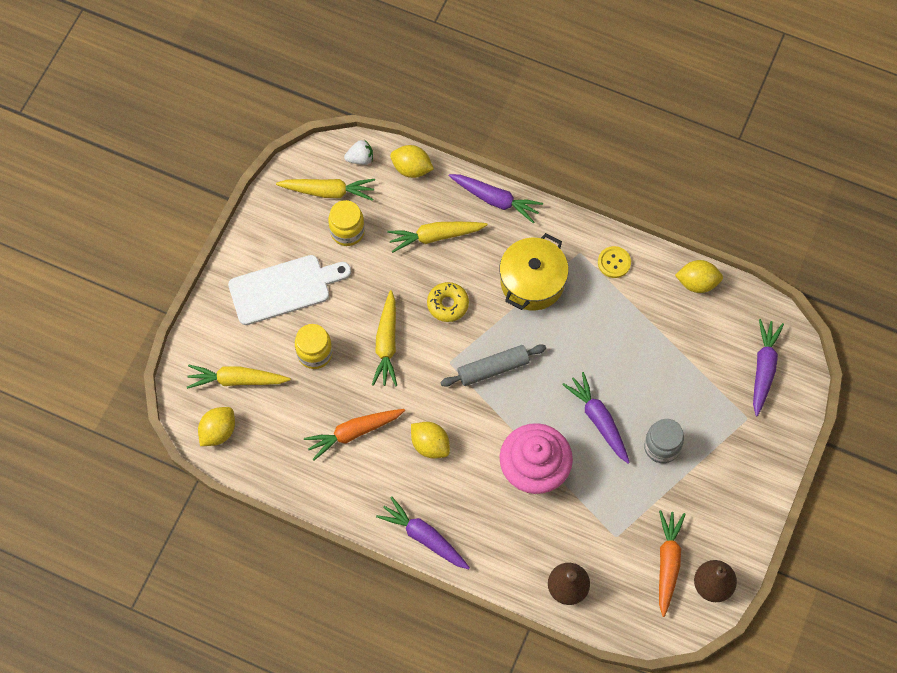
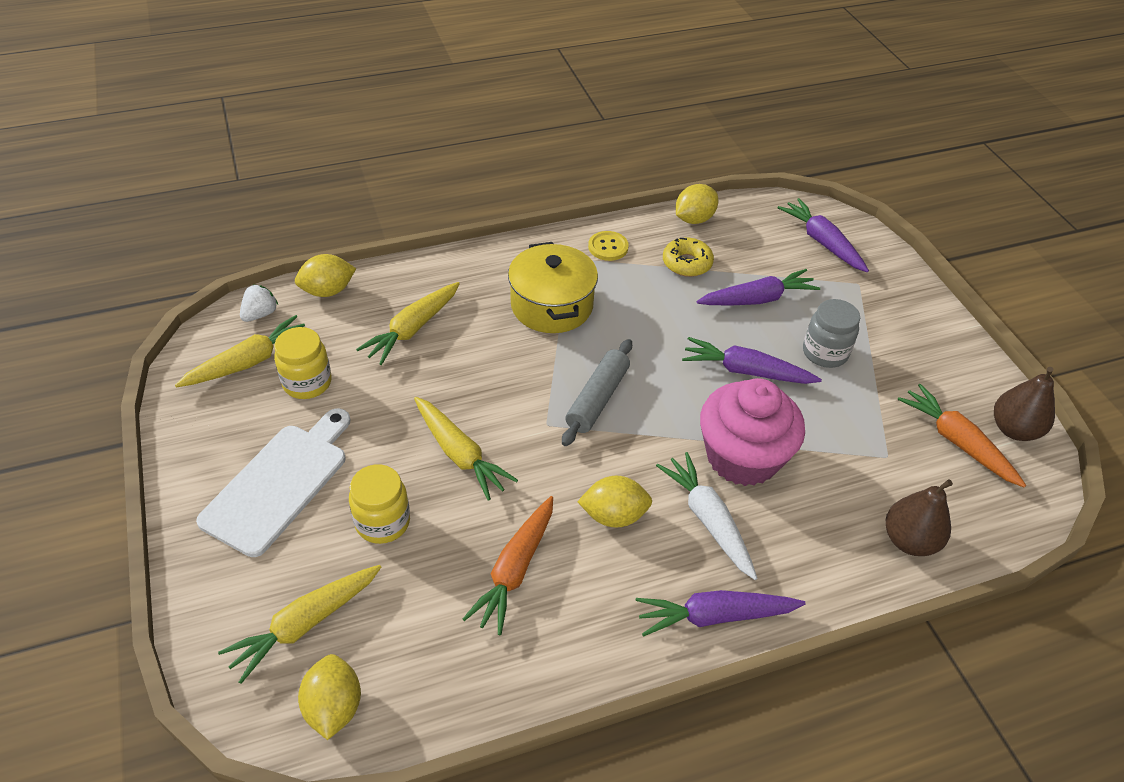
camera: 45 degrees left, 20 degrees down
yellow donut [427,282,469,322] -> yellow donut moved to [663,237,714,277]
purple carrot [449,174,543,223] -> purple carrot moved to [697,269,820,305]
none -> white carrot [656,452,757,580]

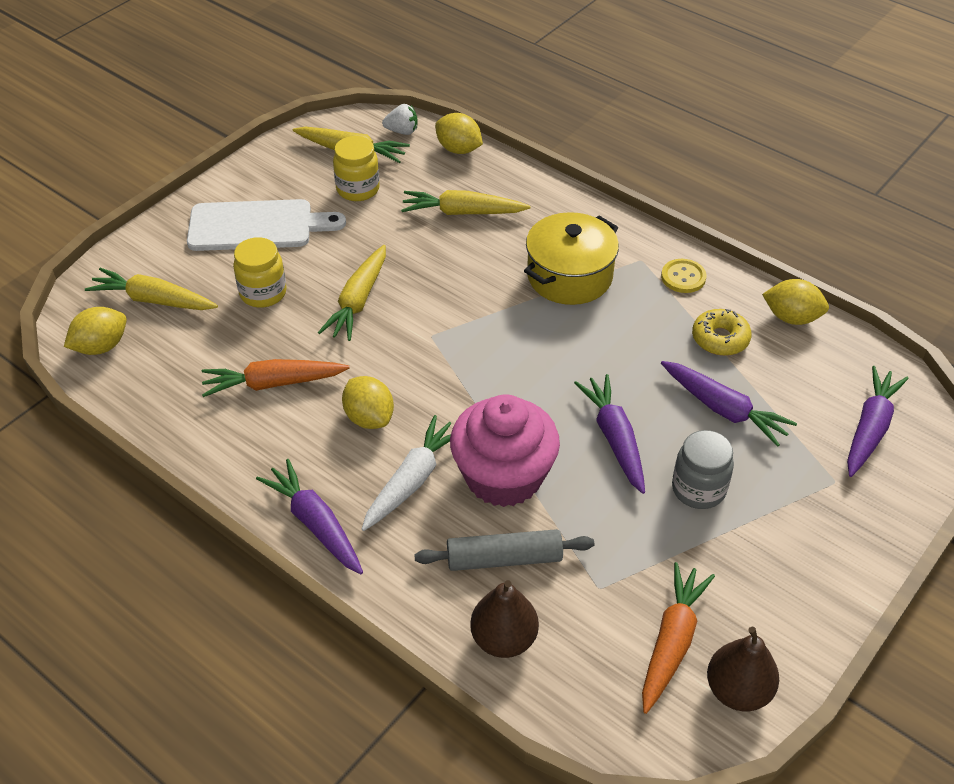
camera: 60 degrees right, 0 degrees up
grey rolling pin [562,339,632,446] -> grey rolling pin moved to [414,529,594,571]

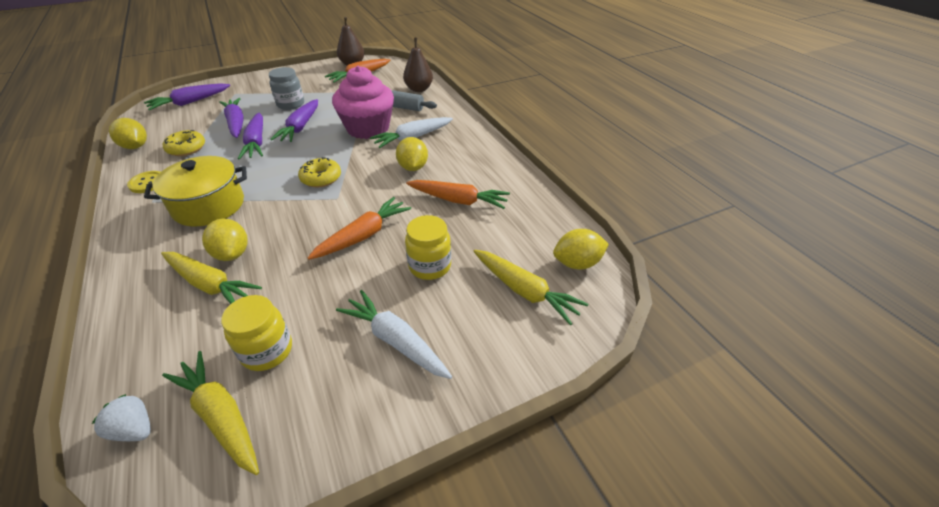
camera: 155 degrees left, 5 degrees down
white cutting board [187,199,346,251] -> white carrot [336,290,452,379]
purple carrot [256,459,363,574] -> purple carrot moved to [238,113,263,159]
yellow carrot [318,245,386,341] -> orange carrot [308,197,411,260]
yellow lemon [435,113,483,154] -> yellow lemon moved to [202,219,248,261]
none -> yellow donut [298,157,341,187]

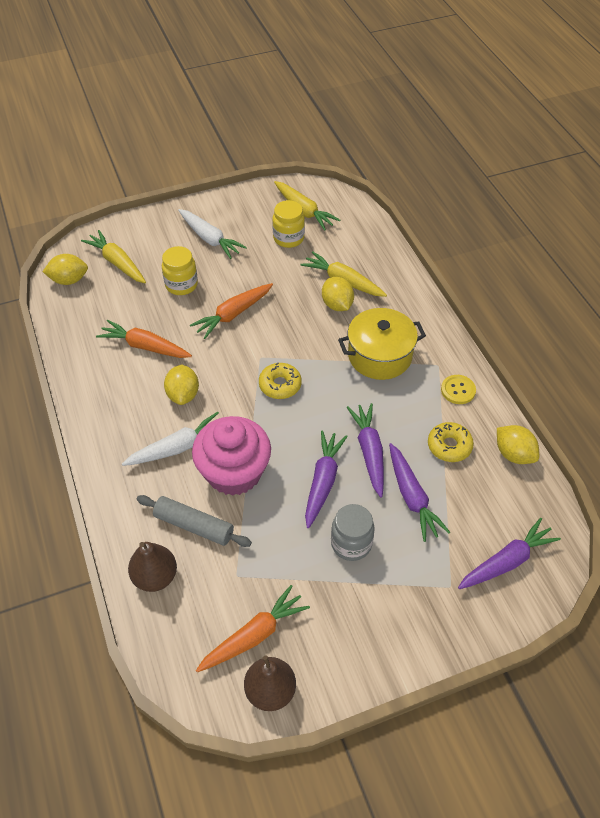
camera: 175 degrees left, 10 degrees up
white strawberry [92,394,151,441] -> none

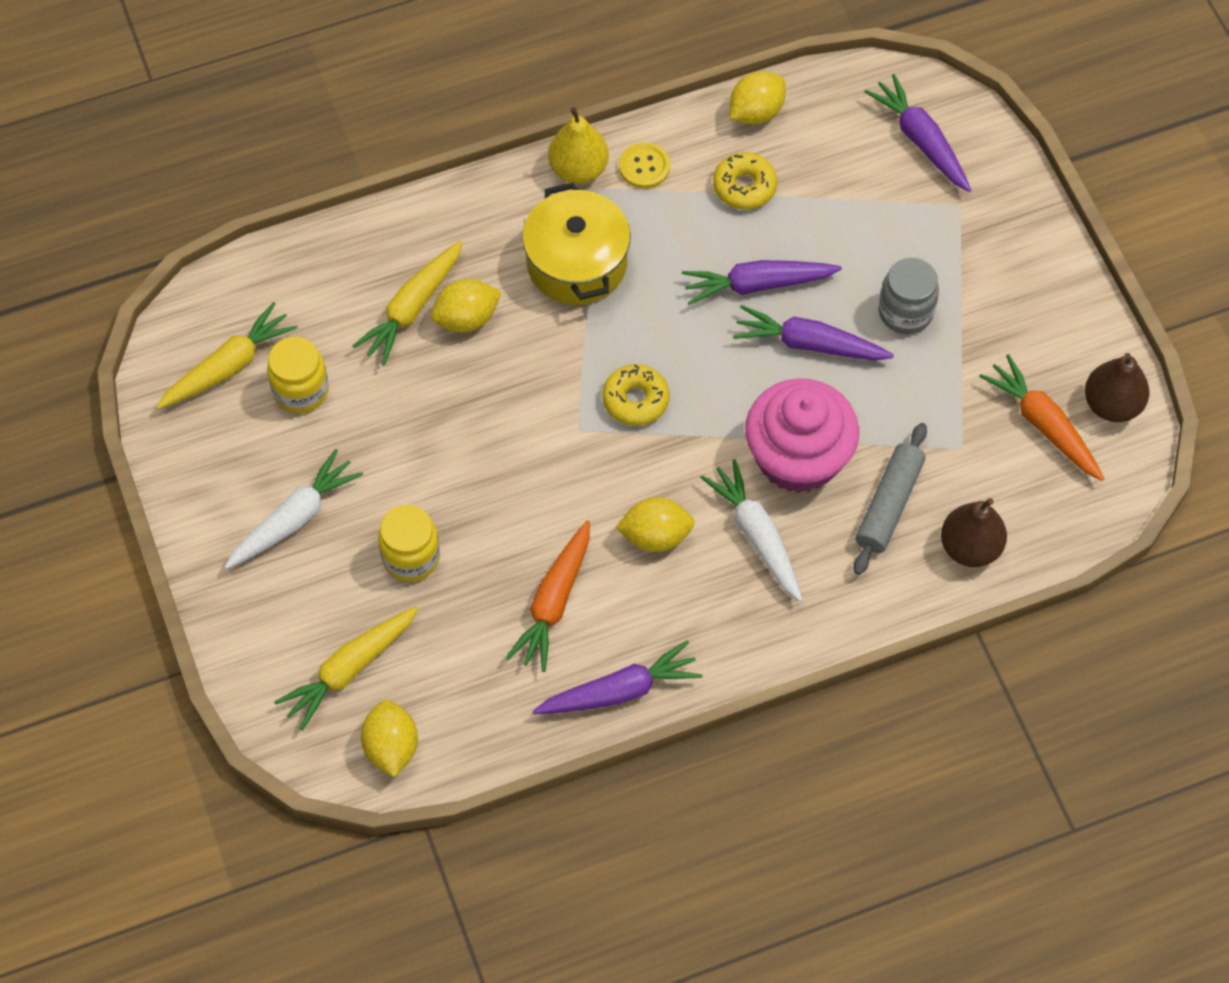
camera: 90 degrees left, 10 degrees up
orange carrot [190,283,273,339] -> none
purple carrot [389,443,450,542] -> purple carrot moved to [533,640,703,714]
none -> yellow pear [548,107,609,184]

